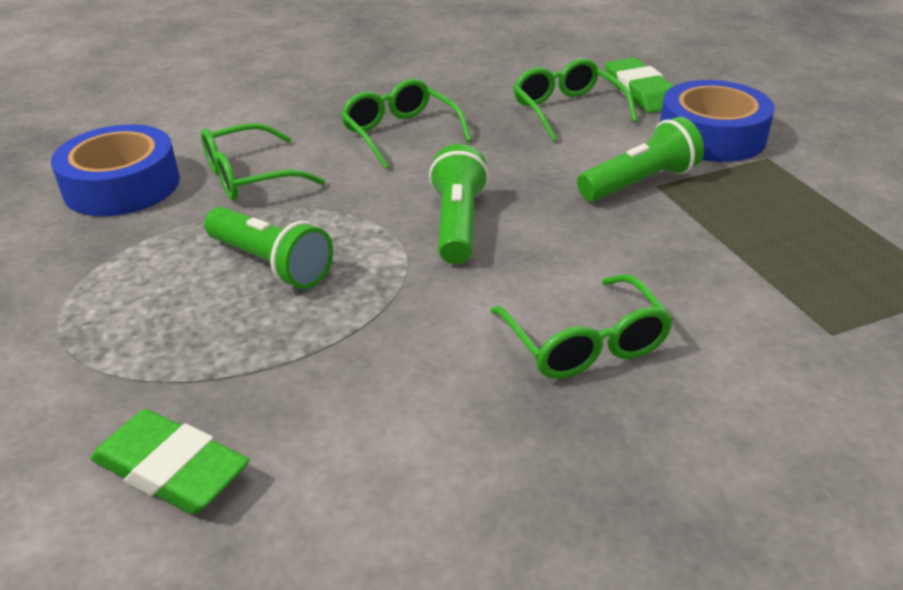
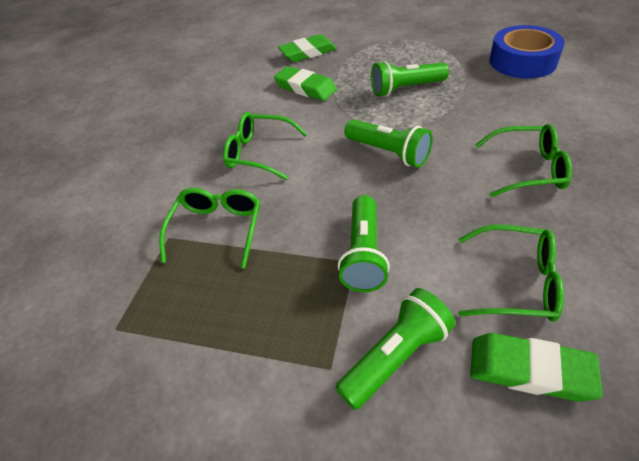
camera: 130 degrees right, 10 degrees up
green glasses [201,123,325,201] -> green glasses moved to [159,188,260,268]
blue tape [660,80,775,162] -> green flashlight [335,288,455,410]
none -> green eraser [274,66,337,101]

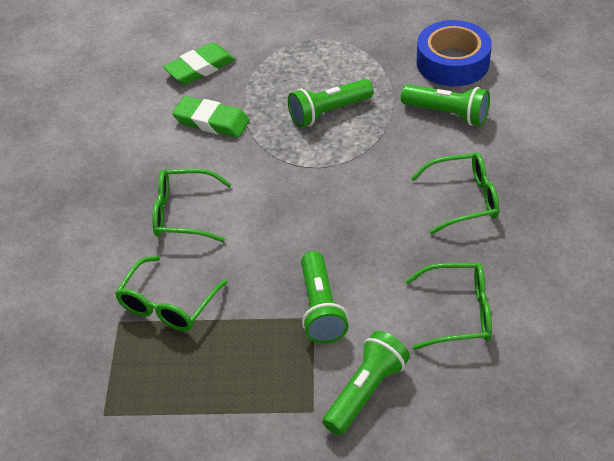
camera: 15 degrees left, 0 degrees up
green glasses [159,188,260,268] -> green glasses turned 150 degrees counterclockwise [115,256,228,331]
green flashlight [344,119,433,167] -> green flashlight moved to [401,84,490,126]
green eraser [470,333,603,402] -> none

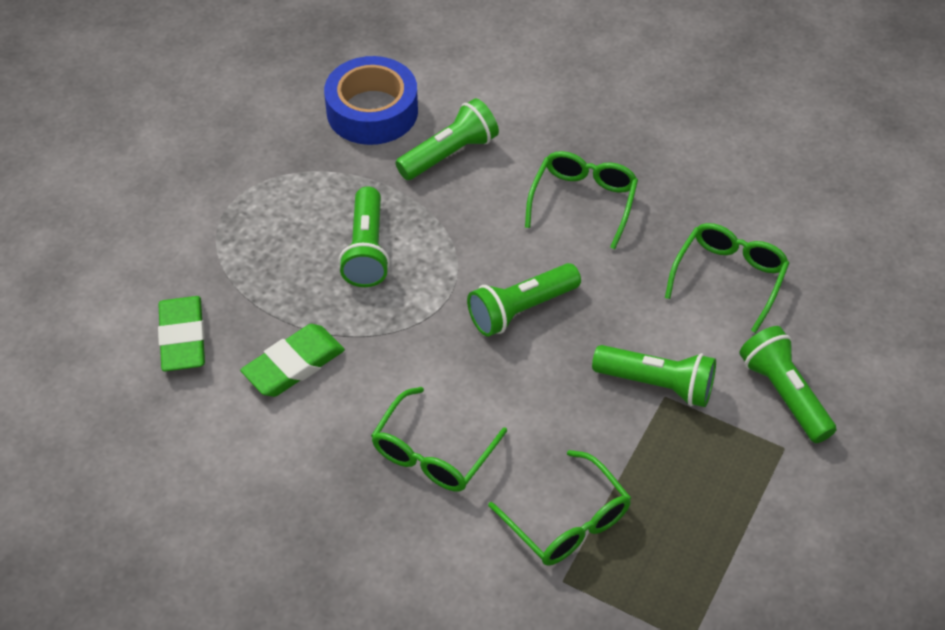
camera: 65 degrees left, 5 degrees up
none -> green flashlight [467,263,581,337]

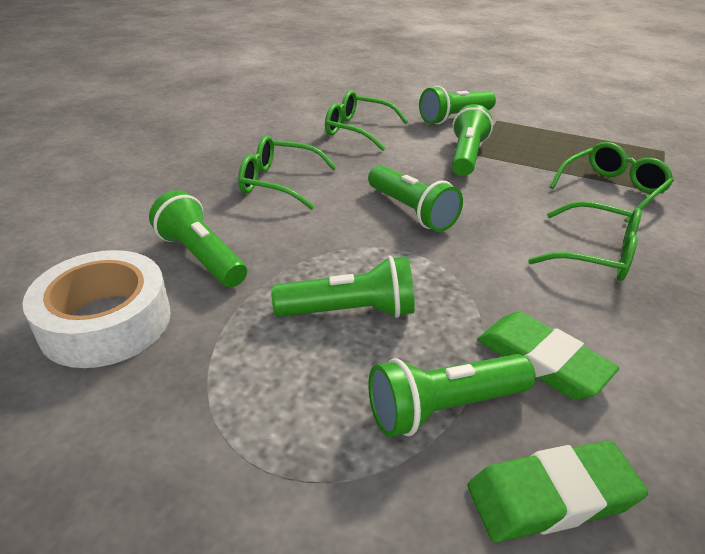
camera: 95 degrees left, 15 degrees down
blue tape [324,56,418,145] -> white tape [22,250,171,368]
none -> green flashlight [368,354,536,437]

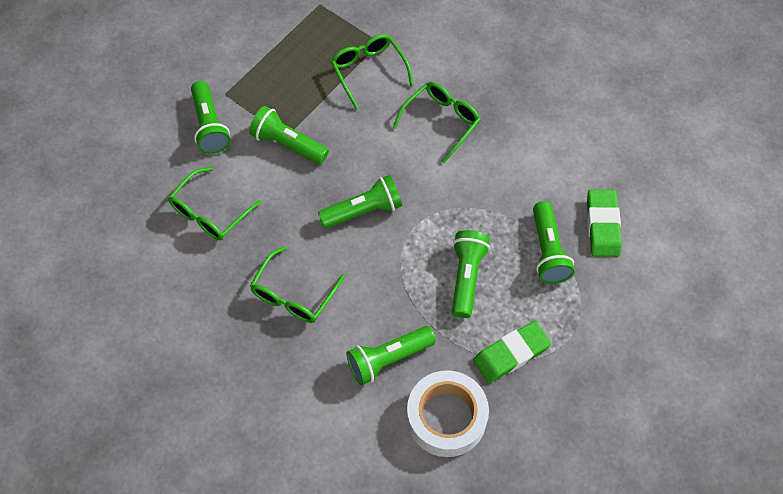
camera: 75 degrees left, 25 degrees up
green eraser [477,312,619,400] -> green eraser moved to [473,321,551,383]

